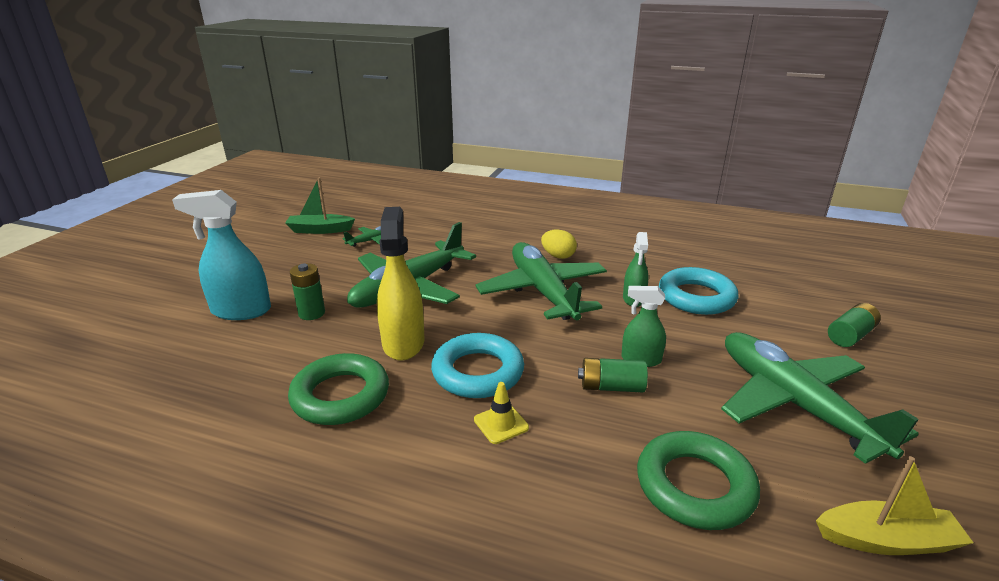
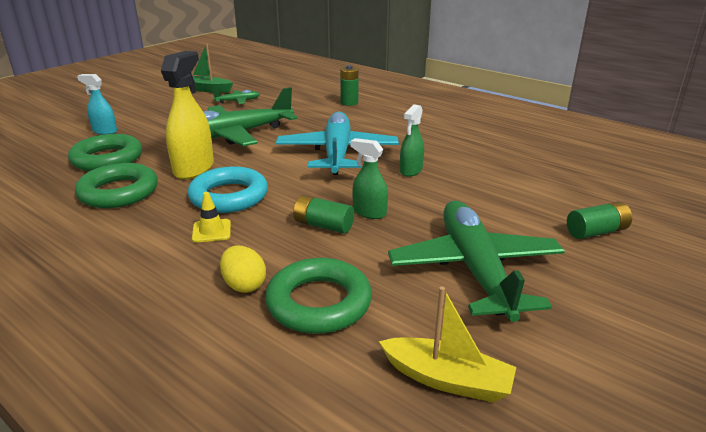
camera: 20 degrees right, 0 degrees up
turquoise spray bottle [172,190,271,320] -> turquoise spray bottle [77,74,117,135], size x0.59
green battery [290,263,325,320] -> green battery moved to [340,65,359,106]
green plane [476,242,607,320] -> turquoise plane [276,112,399,175]
yellow egg [541,230,577,259] -> yellow egg moved to [220,246,266,293]
turquoise ring [659,267,738,315] -> none
none -> green ring [68,134,142,171]

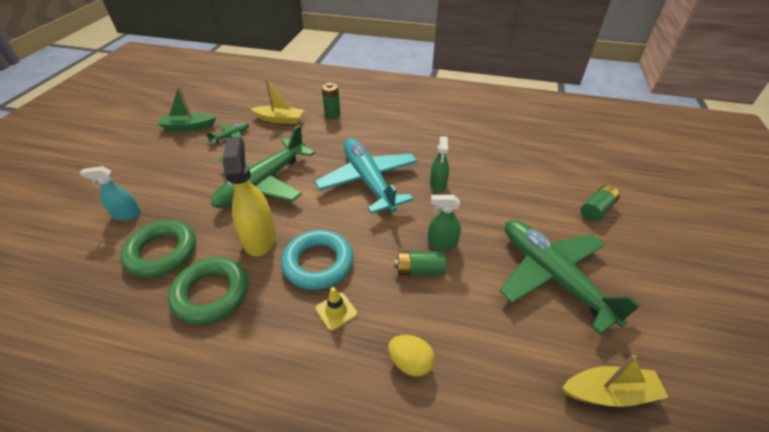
camera: 25 degrees left, 15 degrees up
green ring [265,258,372,334] -> none
none -> yellow boat [251,78,304,124]

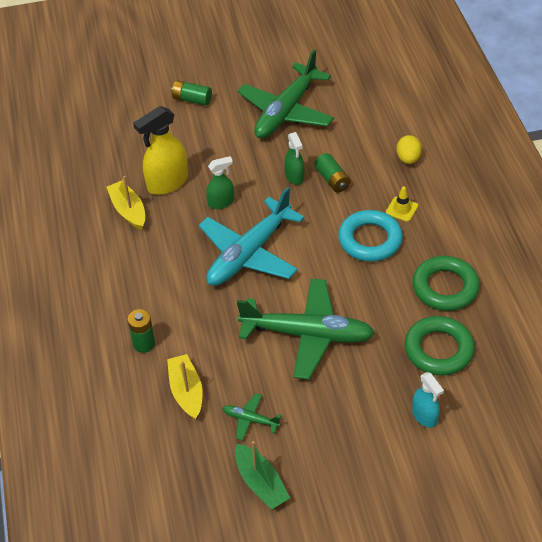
camera: 115 degrees left, 5 degrees up
yellow spray bottle [223,137,276,256] -> yellow spray bottle moved to [133,106,188,195]
yellow boat [562,355,669,407] -> yellow boat moved to [106,176,145,230]

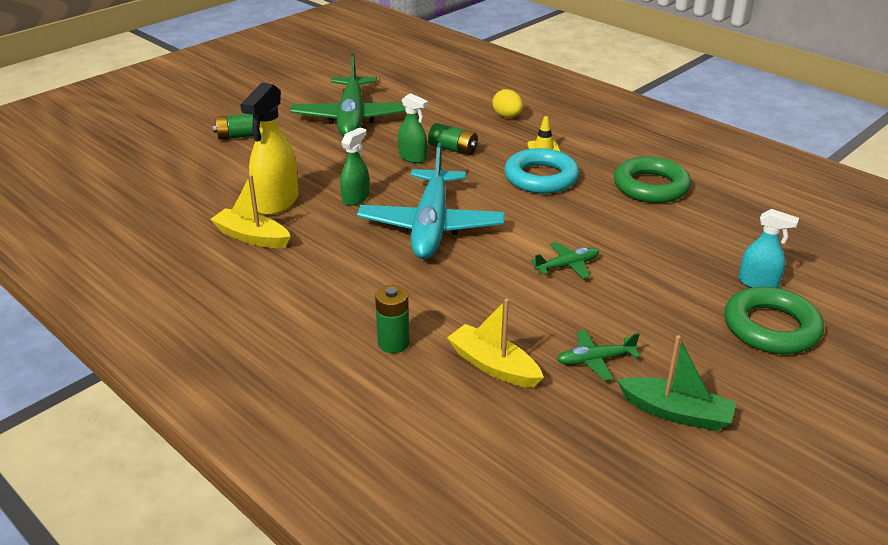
camera: 35 degrees left, 15 degrees down
green plane [237,278,375,380] -> green plane [531,242,599,279], size x0.43
green ring [405,316,475,376] -> green ring moved to [724,286,824,354]

